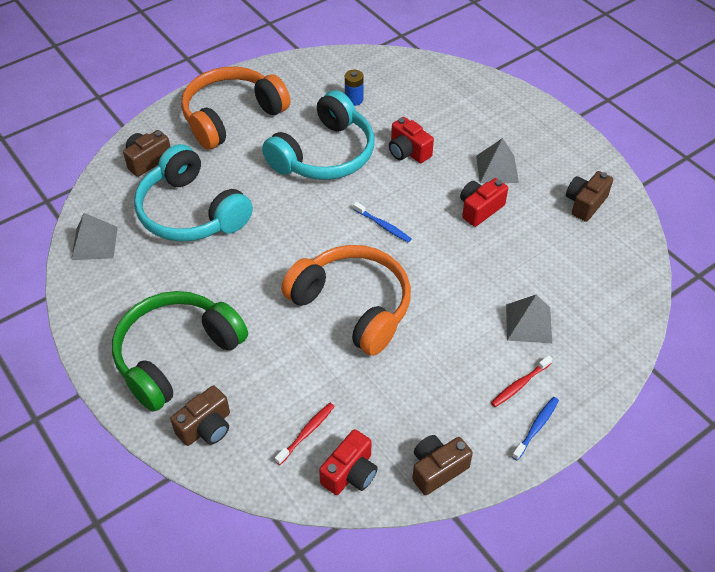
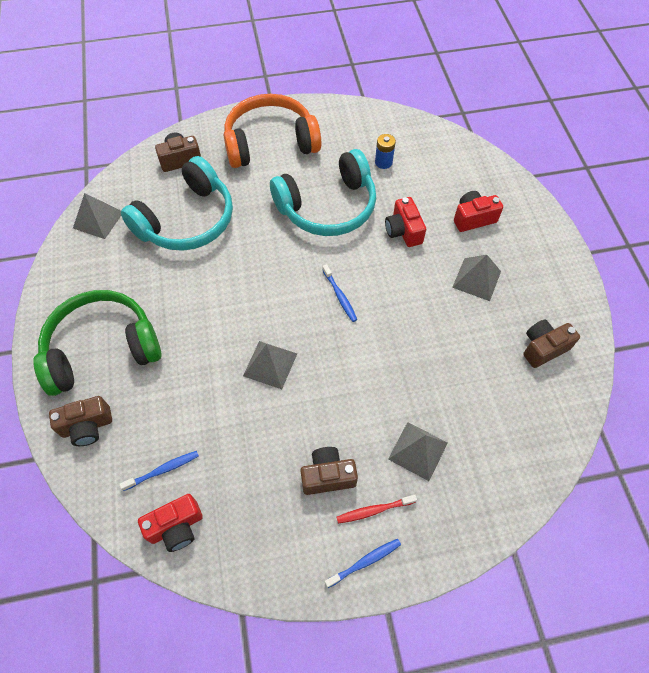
camera: 25 degrees right, 10 degrees up
turquoise headphones [134,144,253,242] -> turquoise headphones turned 120 degrees counterclockwise [121,156,233,251]
red toothbrush [275,403,335,465] -> blue toothbrush [119,451,199,491]
orange headphones [281,245,411,356] -> grey pyramid [243,341,297,389]
brown camera [412,435,473,495] -> brown camera moved to [300,447,358,495]
red camera [460,178,508,227] -> red camera moved to [454,191,503,232]

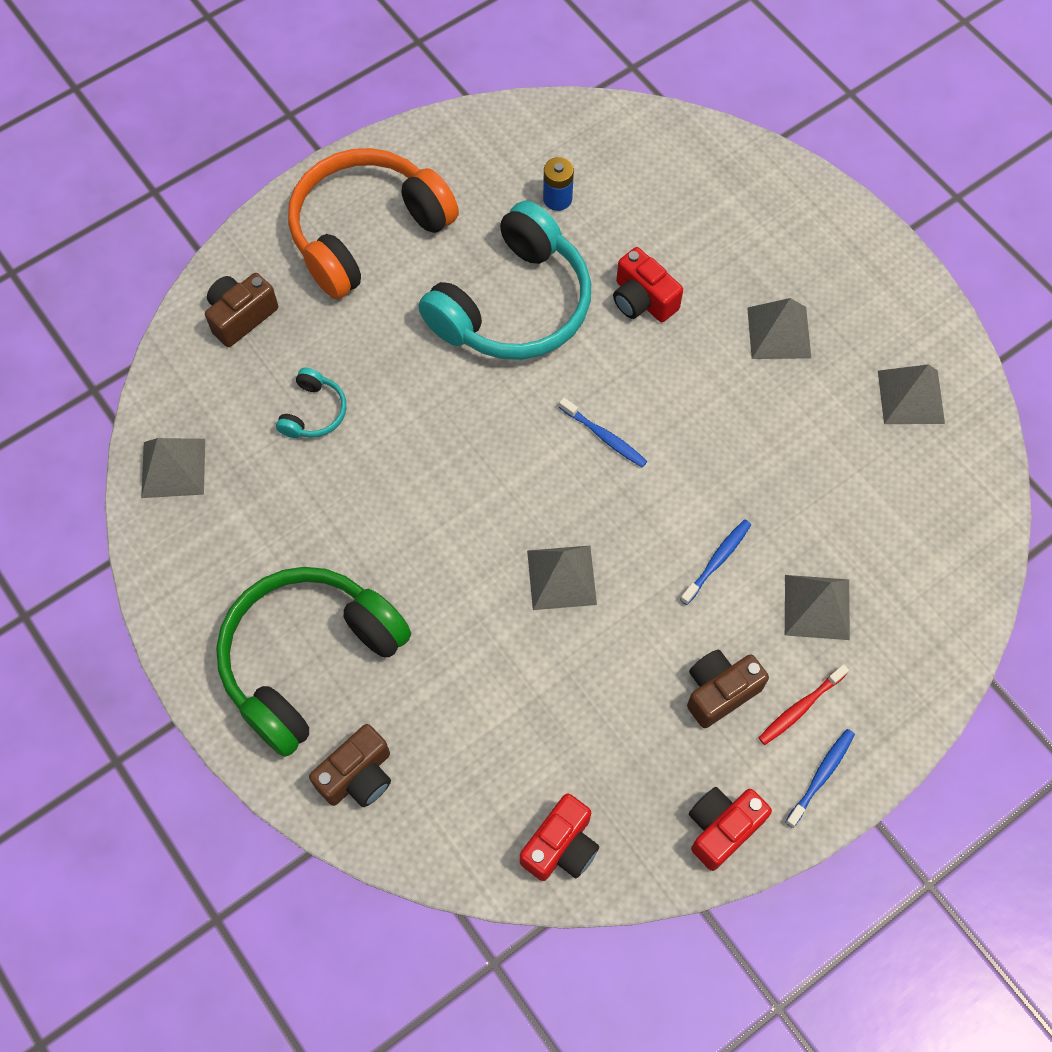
camera: 25 degrees left, 5 degrees up
blue toothbrush [119,451,199,491] -> blue toothbrush moved to [680,520,751,605]
turquoise headphones [121,156,233,251] -> turquoise headphones [276,368,346,438], size x0.43
red camera [454,191,503,232] -> red camera moved to [689,787,772,871]
brown camera [523,320,580,368] -> grey pyramid [878,364,945,424]

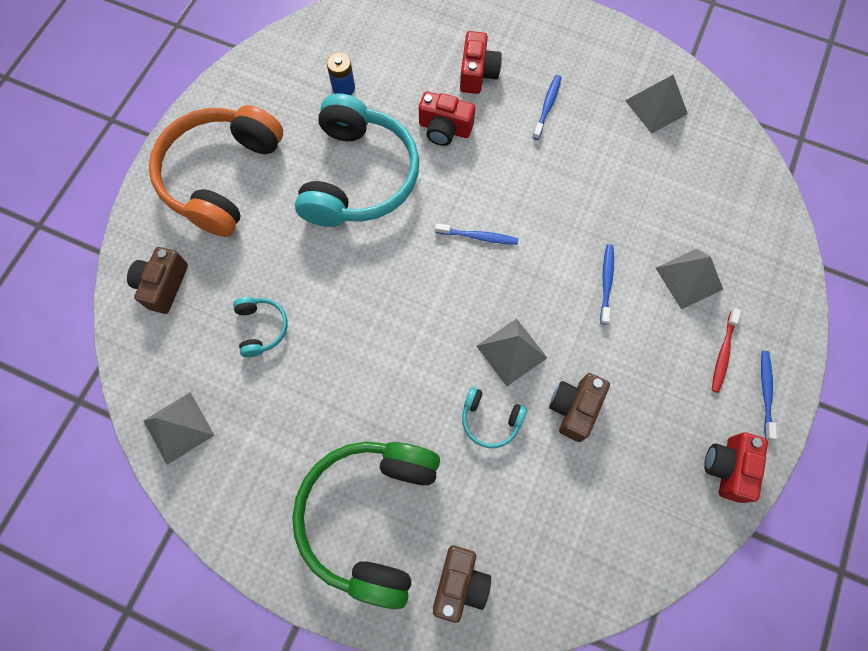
camera: 30 degrees left, 5 degrees up
red camera [520,793,599,881] -> red camera moved to [460,31,502,94]
brown camera [687,650,769,728] -> brown camera moved to [549,373,610,442]
grey pyramid [747,298,811,359] -> blue toothbrush [532,75,561,140]
none -> turquoise headphones [462,387,527,448]

